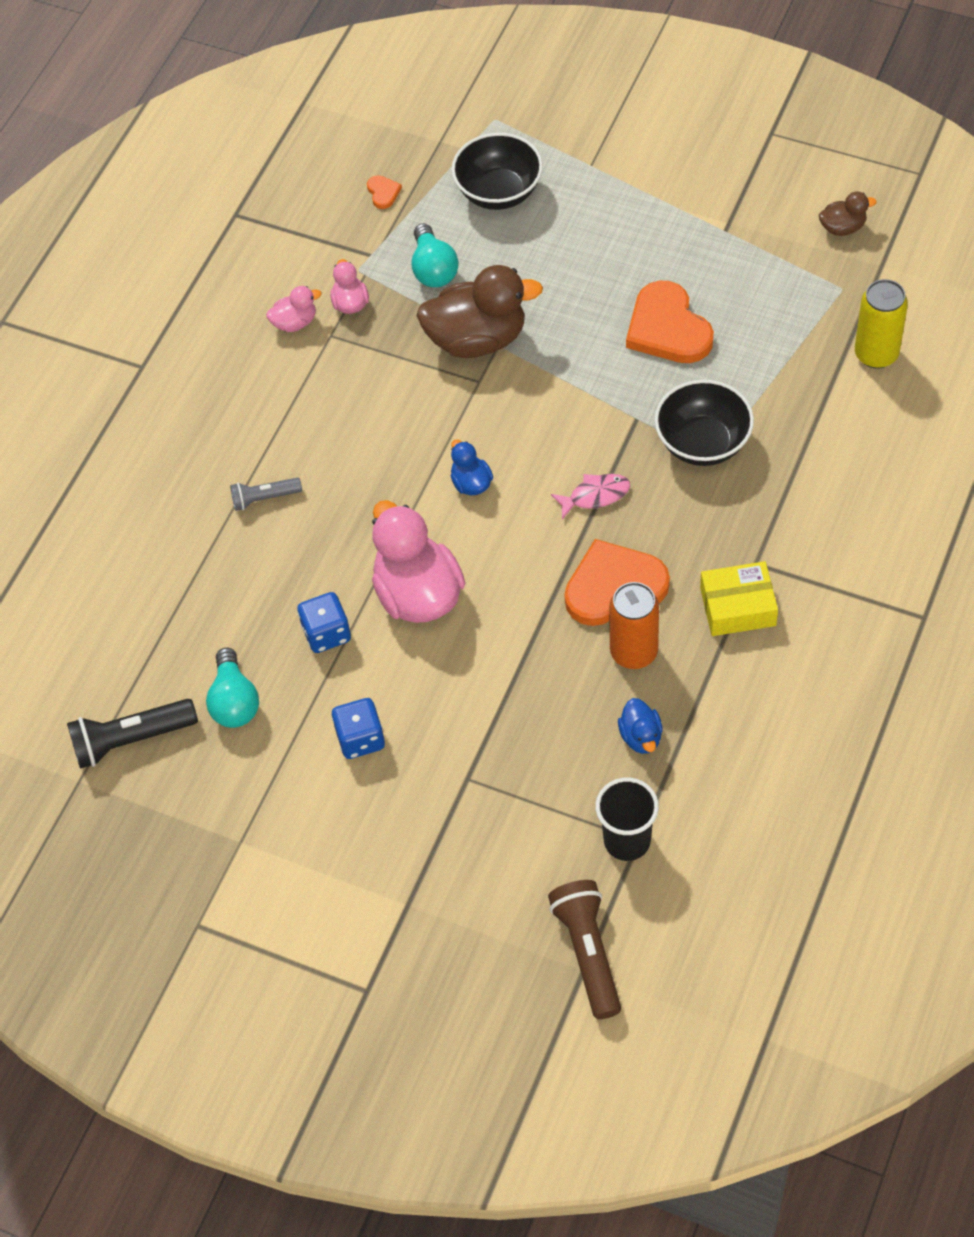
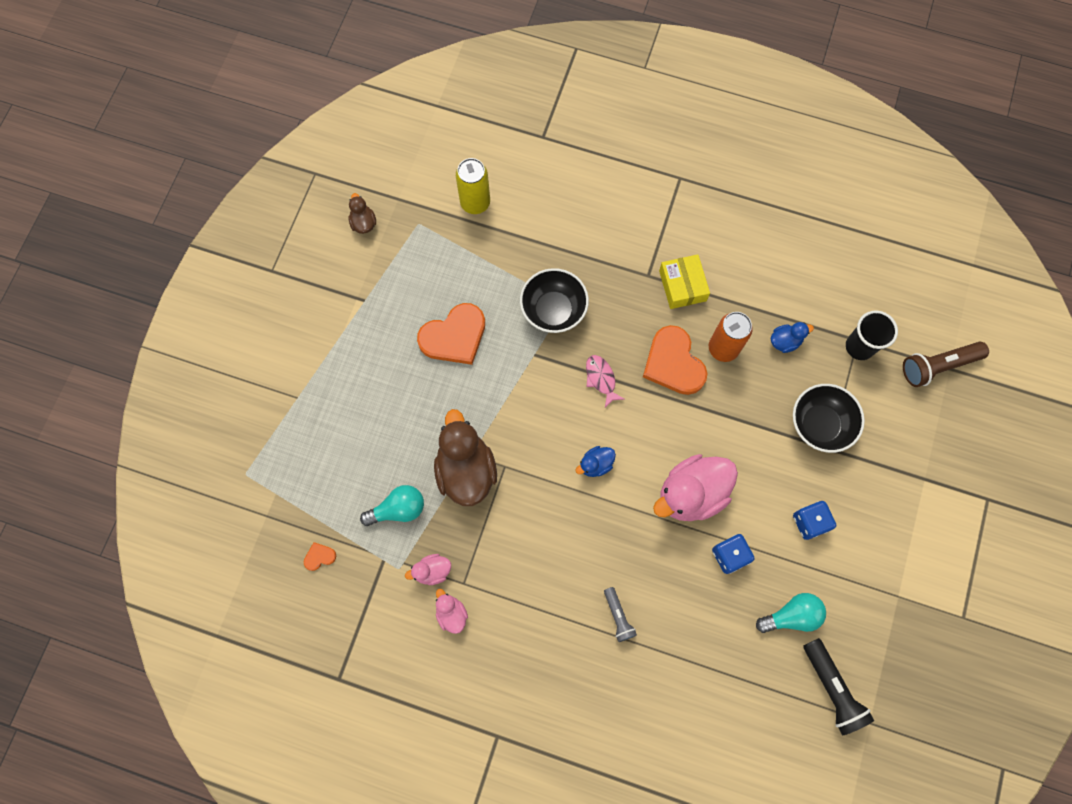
camera: 100 degrees left, 15 degrees up
black bowl [452,133,543,210] -> black bowl moved to [793,384,865,453]

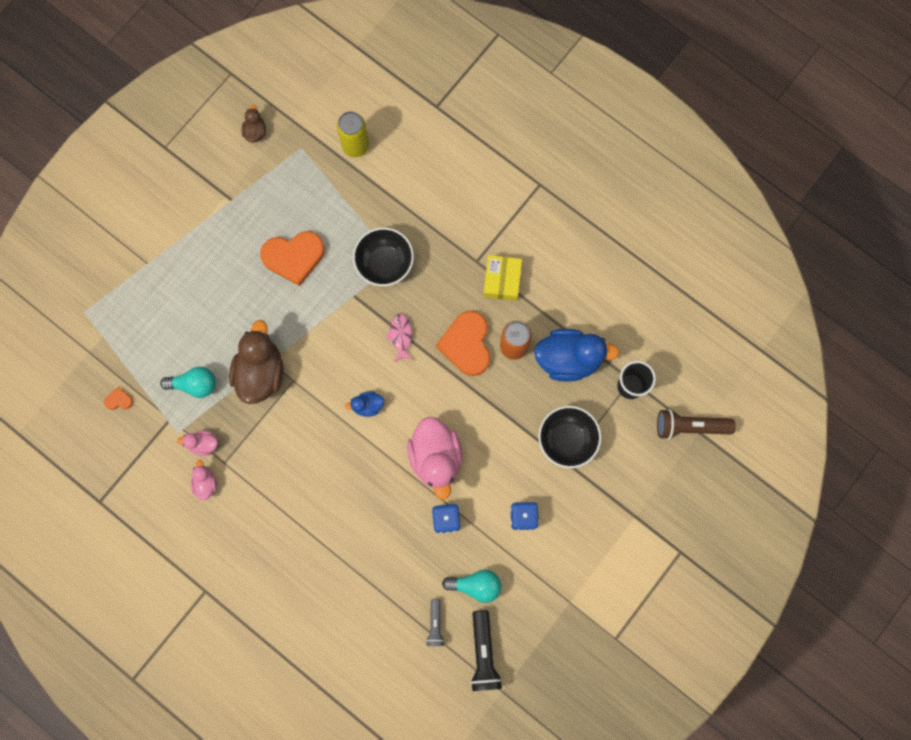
camera: 20 degrees right, 5 degrees up
grey flashlight [604,587,637,642] -> grey flashlight moved to [426,599,444,646]
pink duck [653,454,738,521] -> pink duck turned 90 degrees counterclockwise [407,417,462,500]
blue duck [771,322,814,353] -> blue duck [534,329,620,382], size x2.10

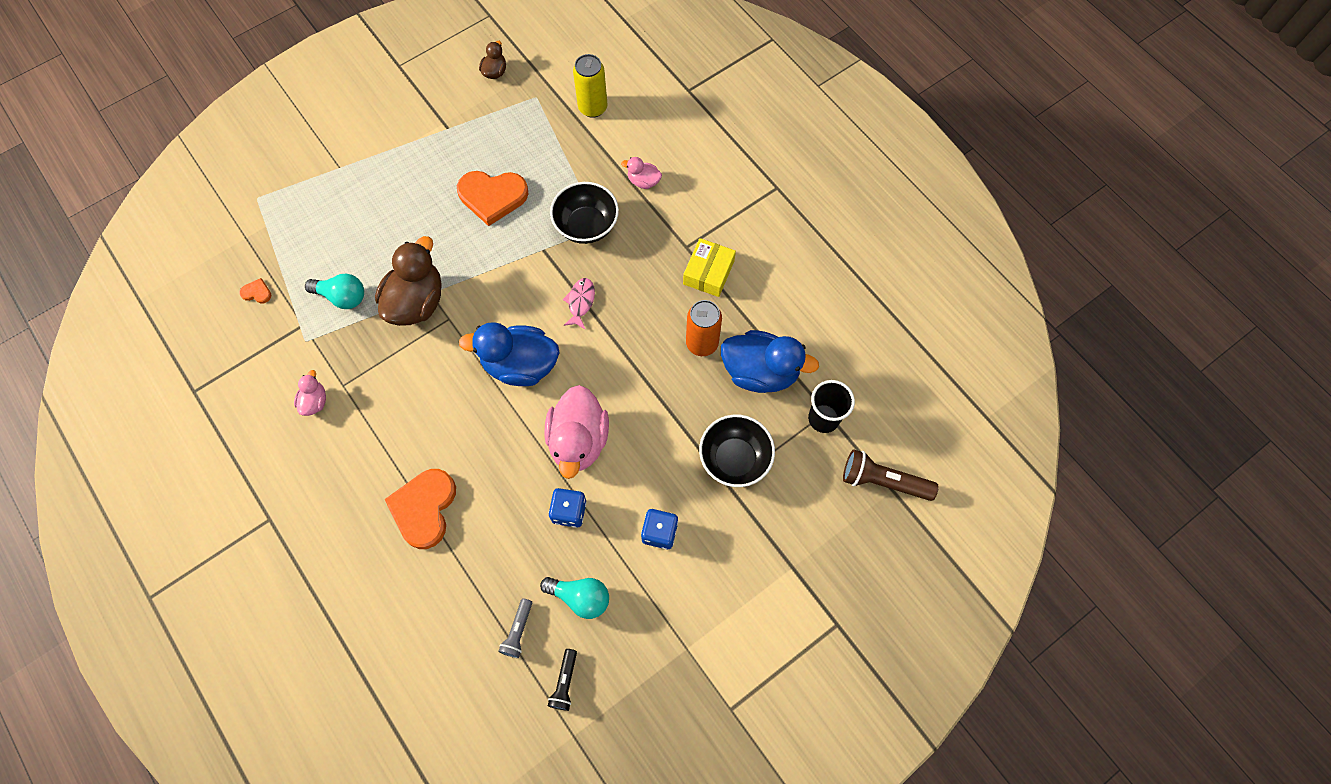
camera: 15 degrees right, 10 degrees down
pink duck [177,431,218,456] -> pink duck moved to [621,157,662,189]
blue duck [345,391,384,417] -> blue duck [459,322,559,386], size x2.10
orange heart [436,311,490,376] -> orange heart moved to [384,469,456,549]
black flashlight [470,610,502,691] -> black flashlight [548,649,577,711], size x0.59

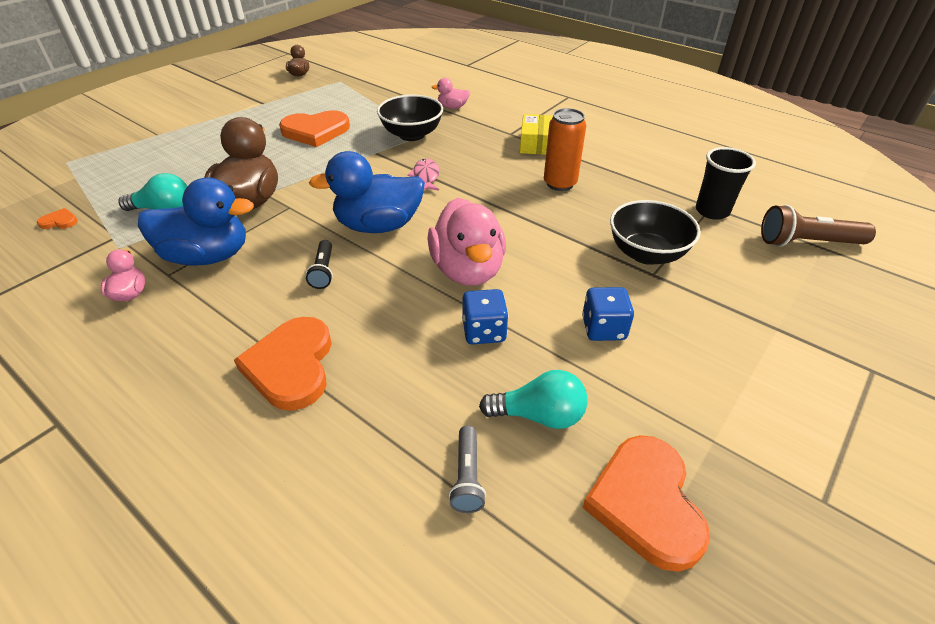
camera: 15 degrees left, 25 degrees down
black flashlight [548,649,577,711] -> black flashlight moved to [306,240,333,289]
yellow can [573,54,607,118] -> none
blue duck [721,330,819,393] -> blue duck moved to [138,177,254,266]
none -> orange heart [582,435,710,572]

